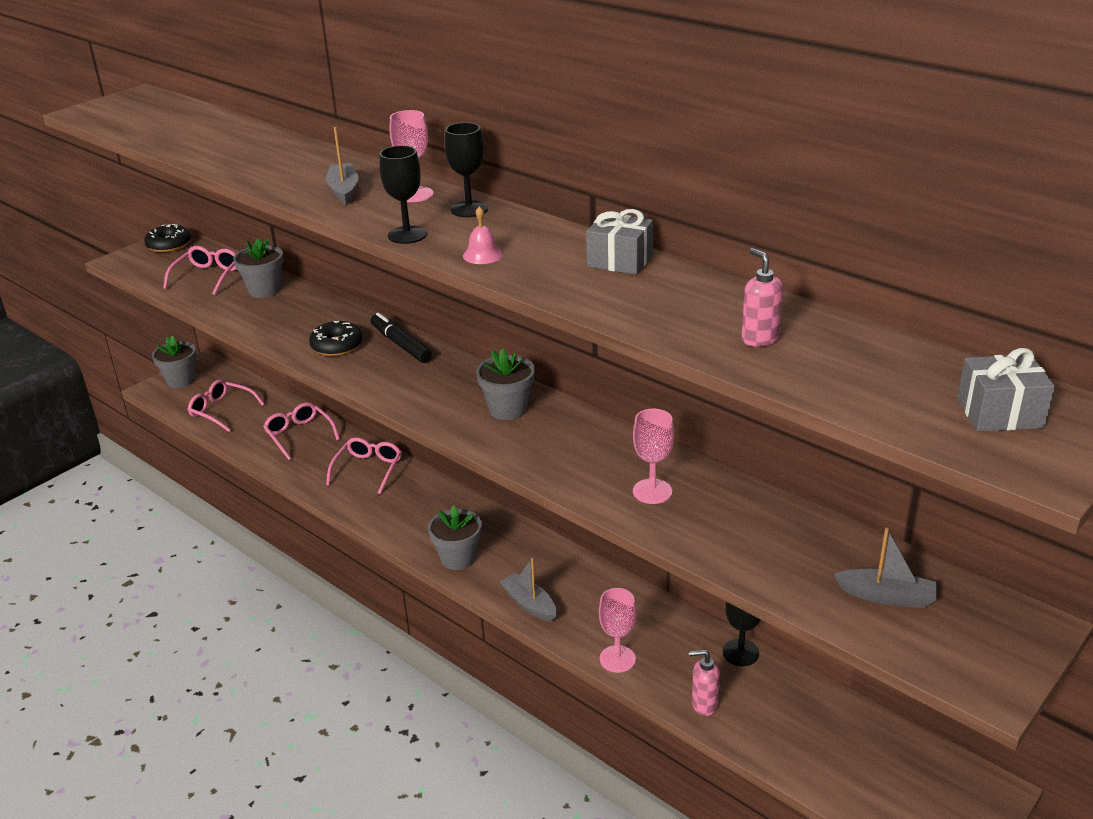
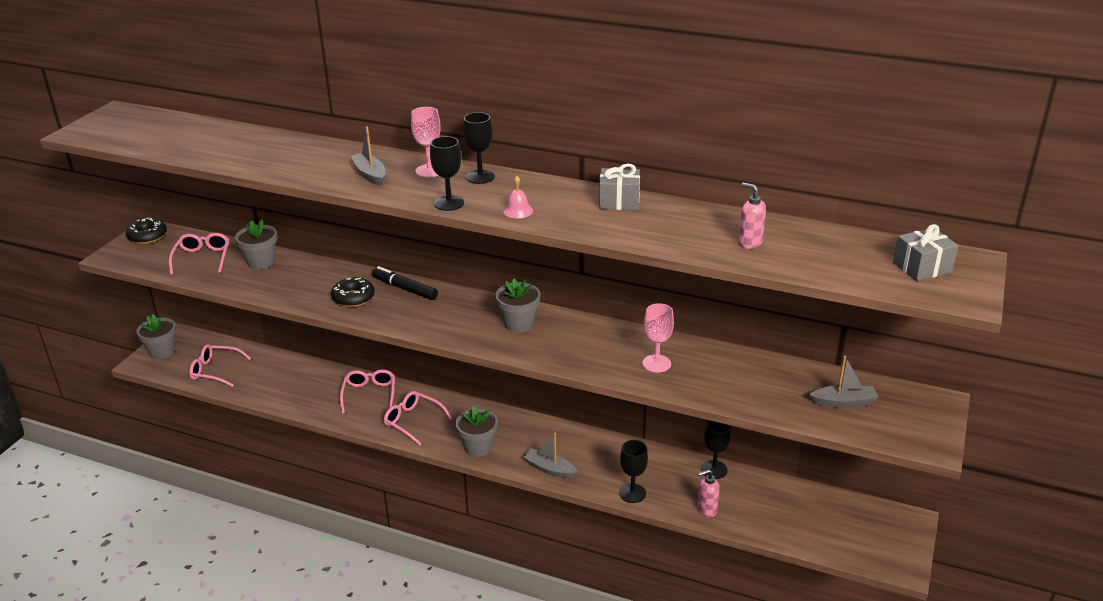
camera: 20 degrees left, 0 degrees up
pink glasses [263,402,340,460] -> pink glasses moved to [384,391,452,445]
pink goblet [599,588,636,673] -> black goblet [619,440,648,503]

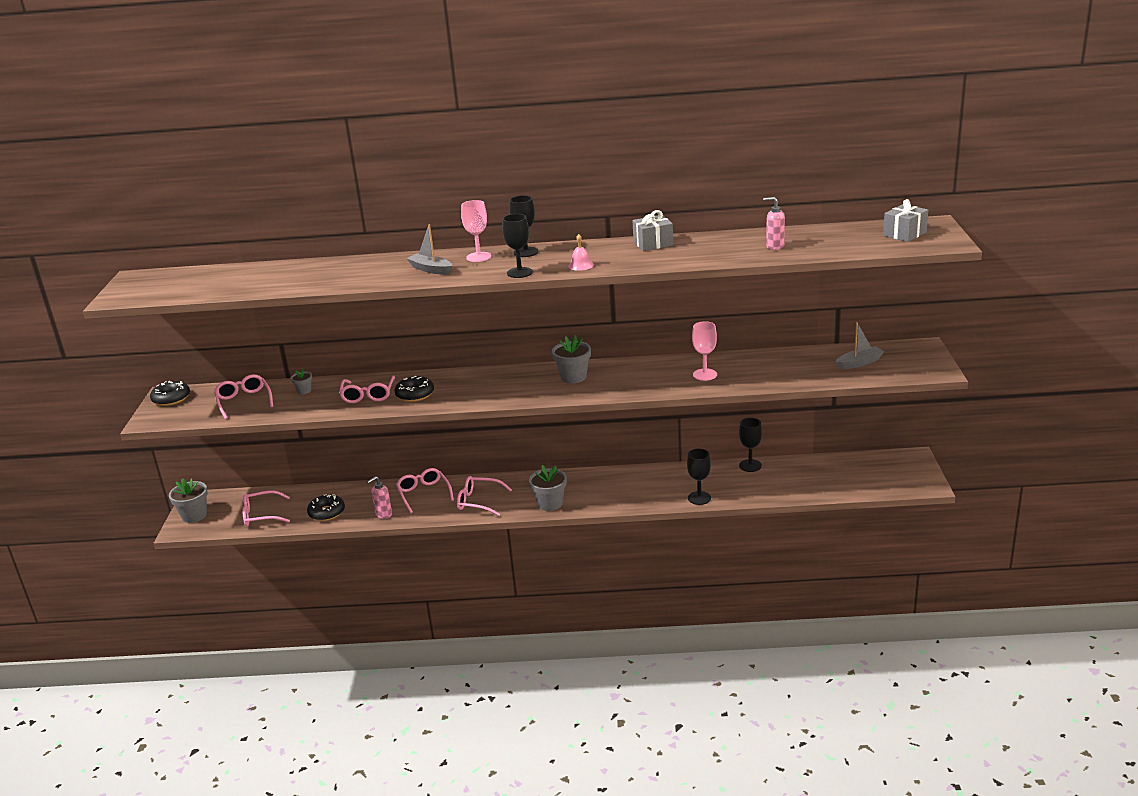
camera: 20 degrees left, 5 degrees down
grey flower pot [235,219,277,270] -> grey flower pot [291,368,312,395], size x0.55
black marker [372,266,438,300] -> none
grey boat [523,433,578,478] -> none
pink soap dispenser [697,469,719,518] -> pink soap dispenser moved to [367,476,392,519]
none -> black donut [307,494,345,521]
none -> pink glasses [339,375,395,403]

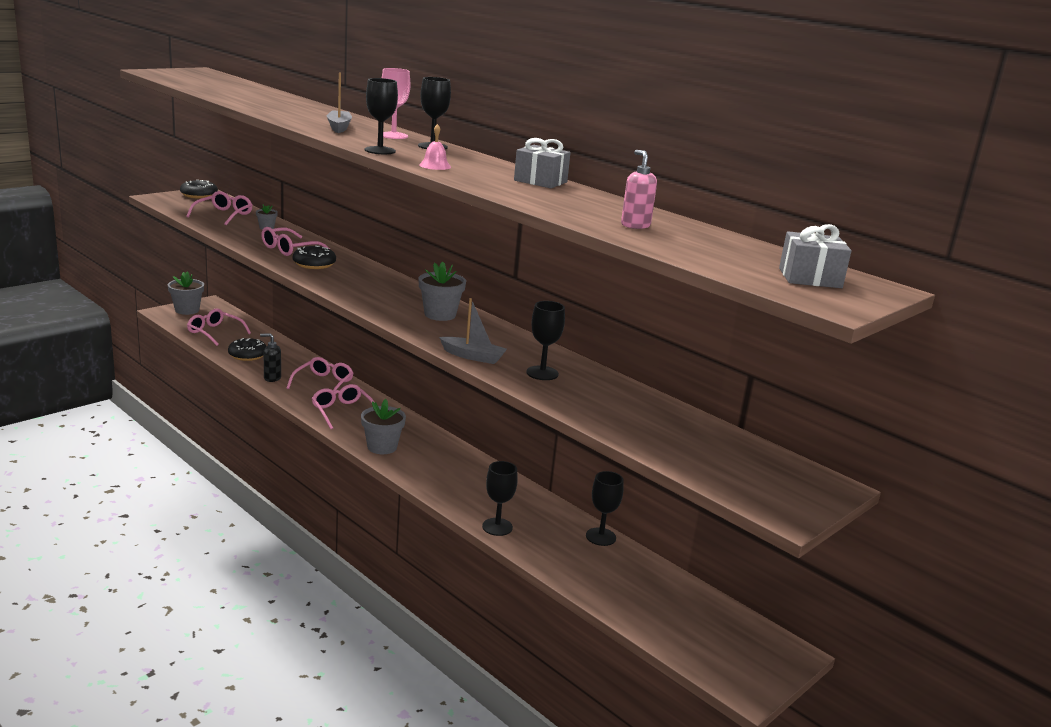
camera: 40 degrees right, 5 degrees down
pink soap dispenser [367,476,392,519] -> black soap dispenser [260,333,281,382]
pink goblet [692,321,717,381] -> black goblet [527,301,565,380]
grey boat [836,322,885,369] -> grey boat moved to [439,298,507,364]

